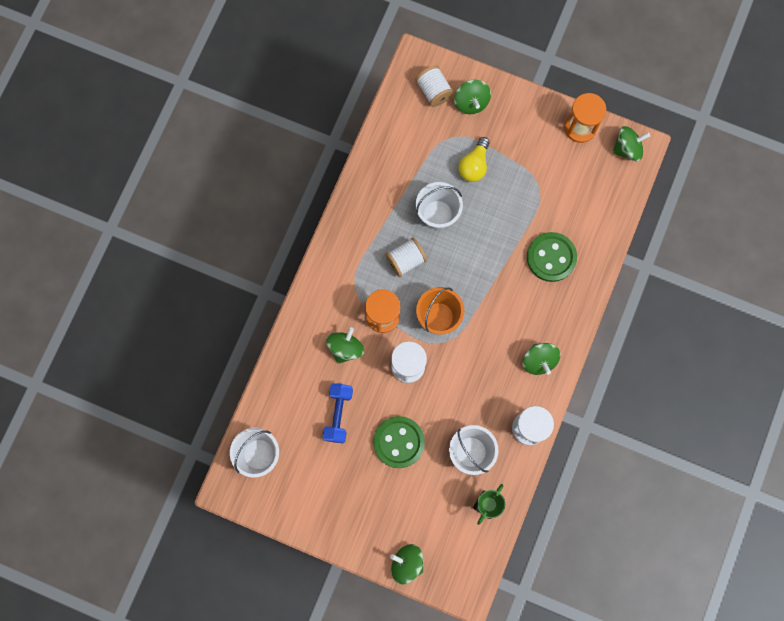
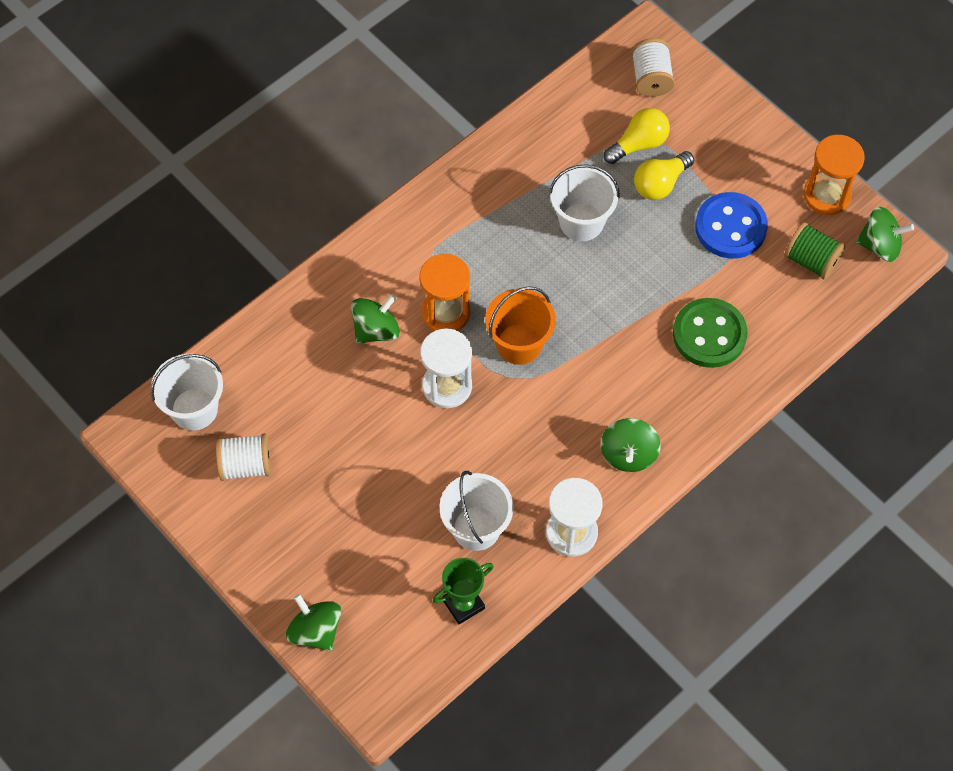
camera: 25 degrees right, 15 degrees down
blue dumbbell [323,383,353,443] -> none
green button [373,416,425,468] -> none
white spool [385,238,427,277] -> white spool moved to [216,434,271,481]
green spinning top [454,80,491,114] -> none
none -> yellow light bulb [604,108,670,164]
none -> blue button [695,192,768,259]
none -> green spool [784,222,845,280]

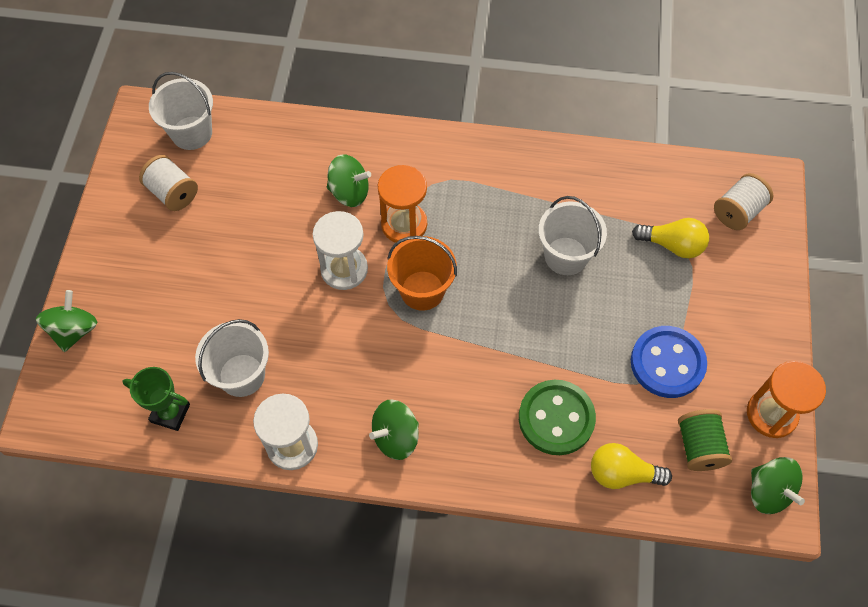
camera: 50 degrees right, 0 degrees up
yellow light bulb [634,151,694,200] -> yellow light bulb moved to [591,443,672,489]

